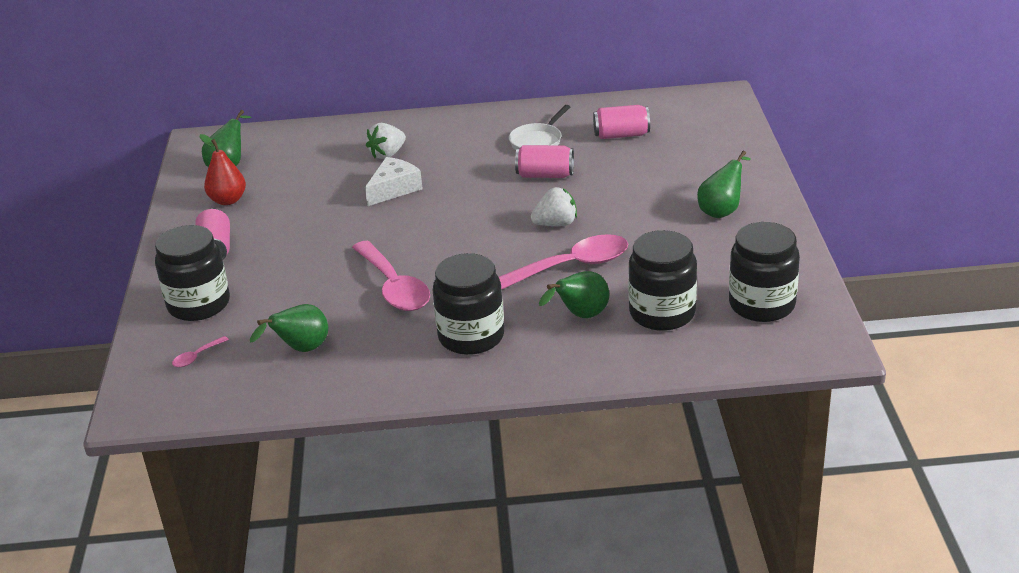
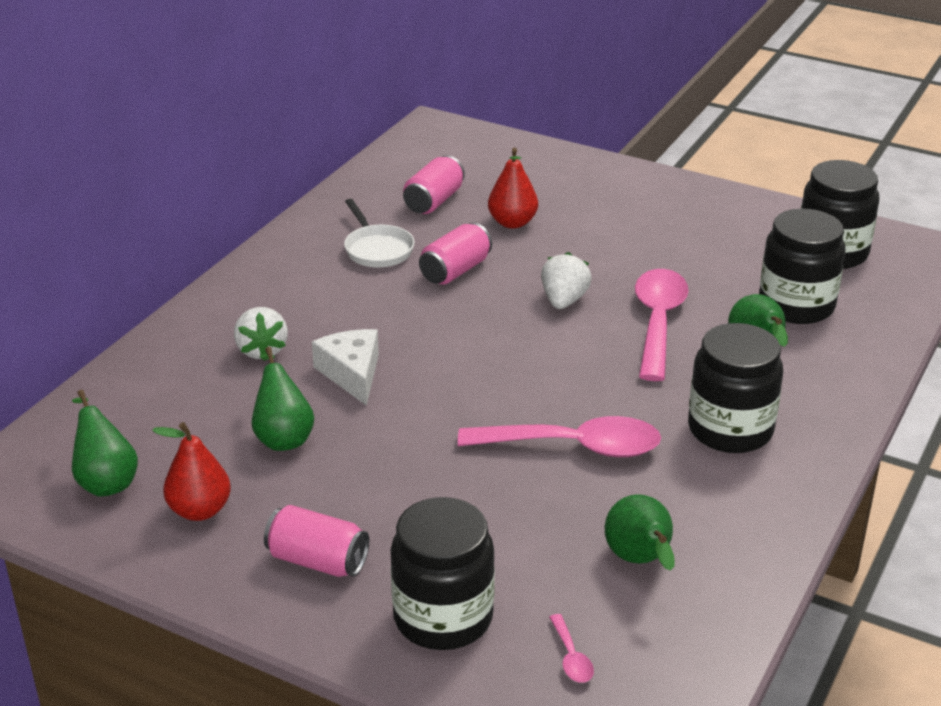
camera: 60 degrees left, 0 degrees up
green pear [697,151,751,218] -> green pear moved to [251,347,314,451]
none -> red pear [488,147,538,229]

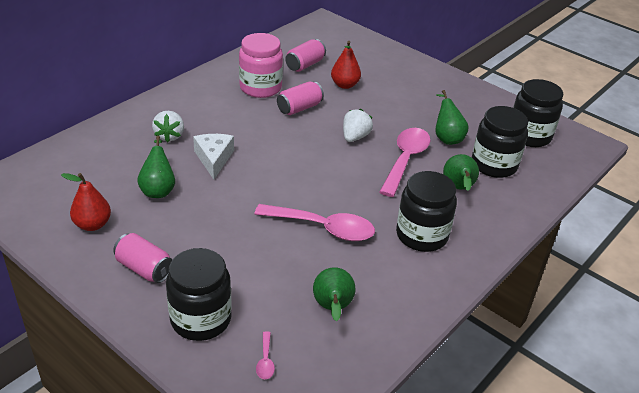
camera: 10 degrees right, 5 degrees up
green pear [72,390,138,497] -> green pear moved to [435,90,469,145]
white pan [344,199,415,267] -> pink jar [239,33,283,98]

